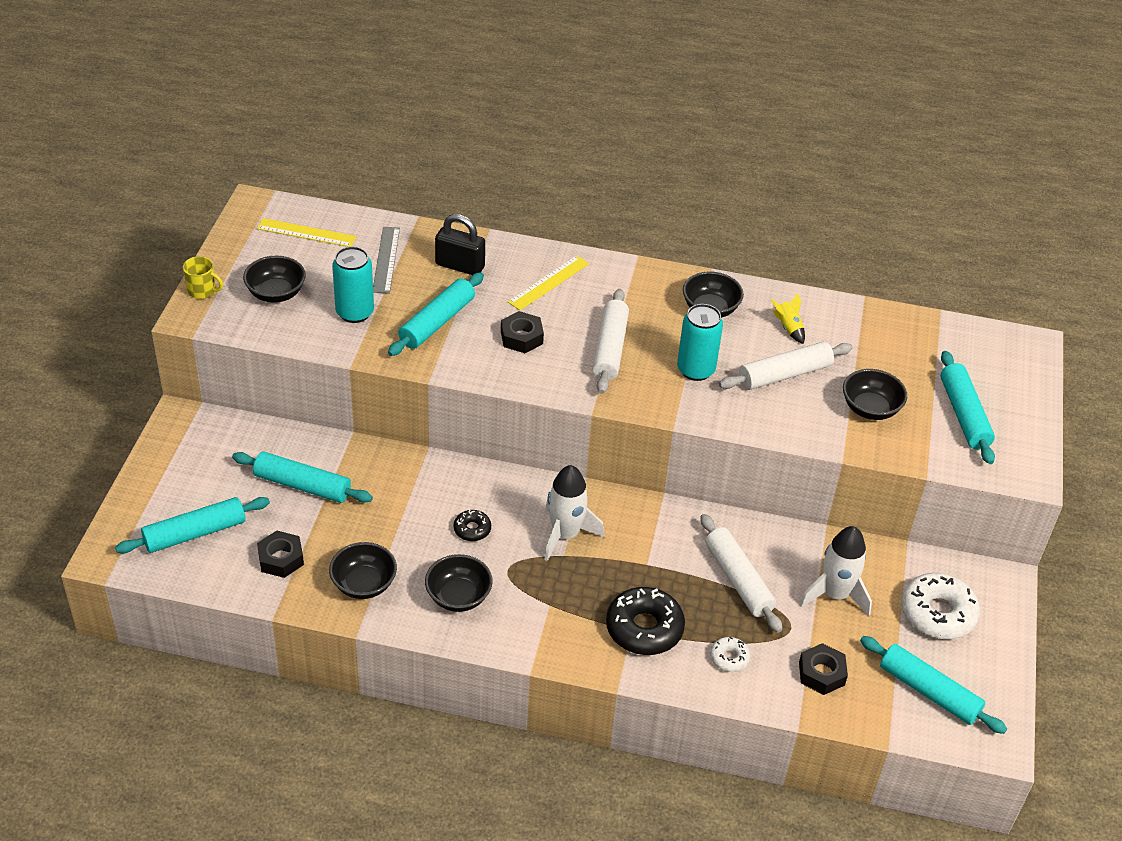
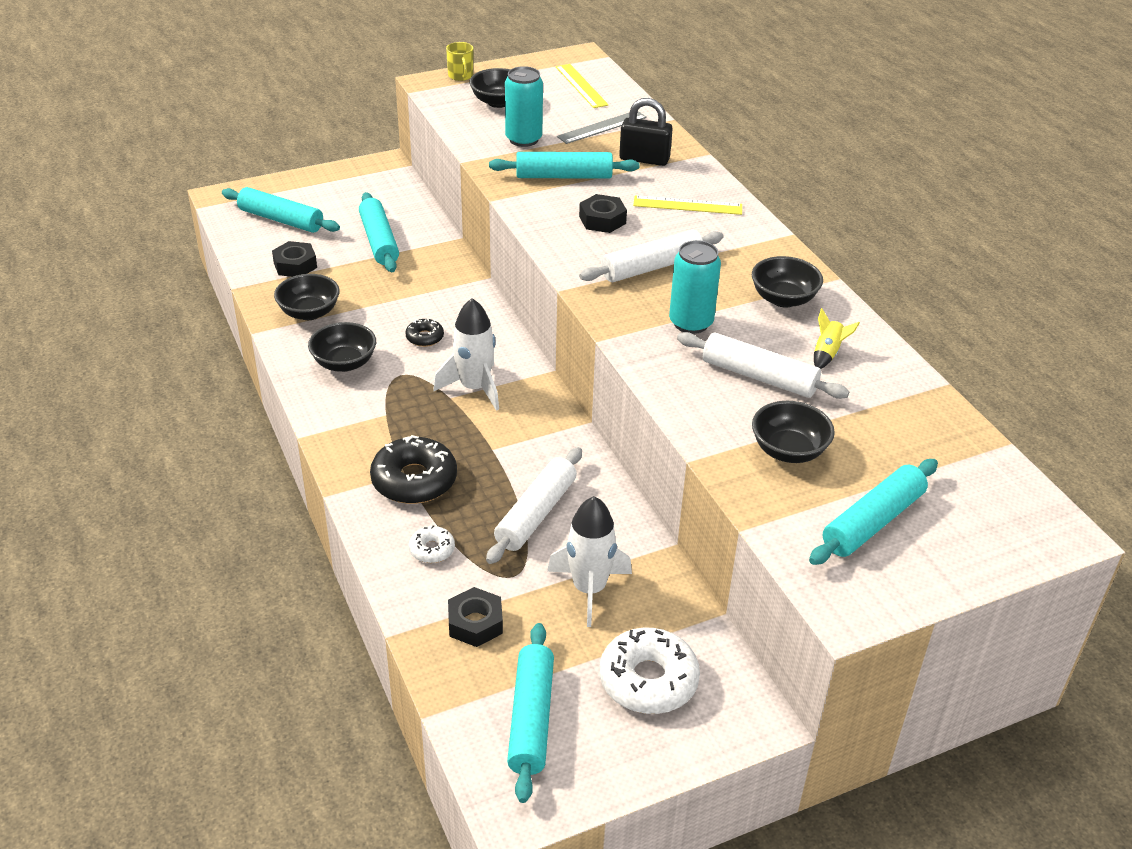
camera: 55 degrees right, 5 degrees down
black padlock [435,214,485,275] -> black padlock turned 60 degrees counterclockwise [619,98,673,166]

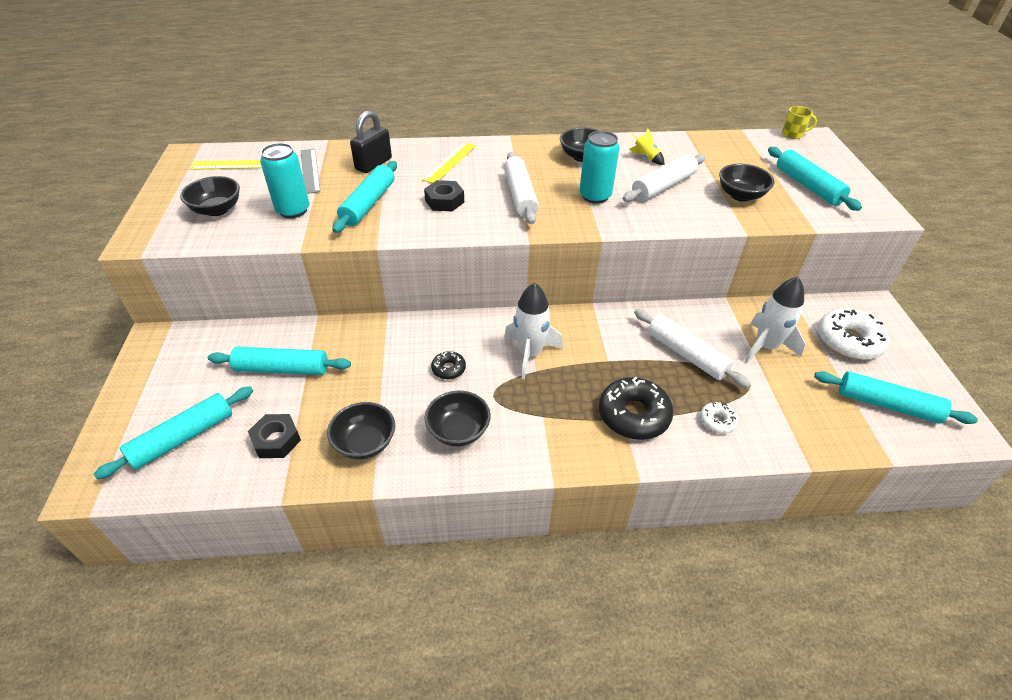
camera: 70 degrees left, 5 degrees up
yellow mug [446,42,473,81] -> yellow mug moved to [782,106,817,139]
black nut [448,587,503,647] -> none

